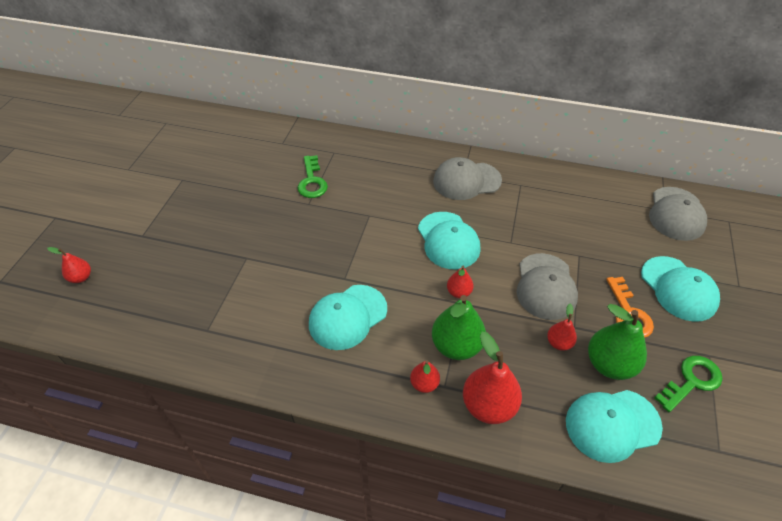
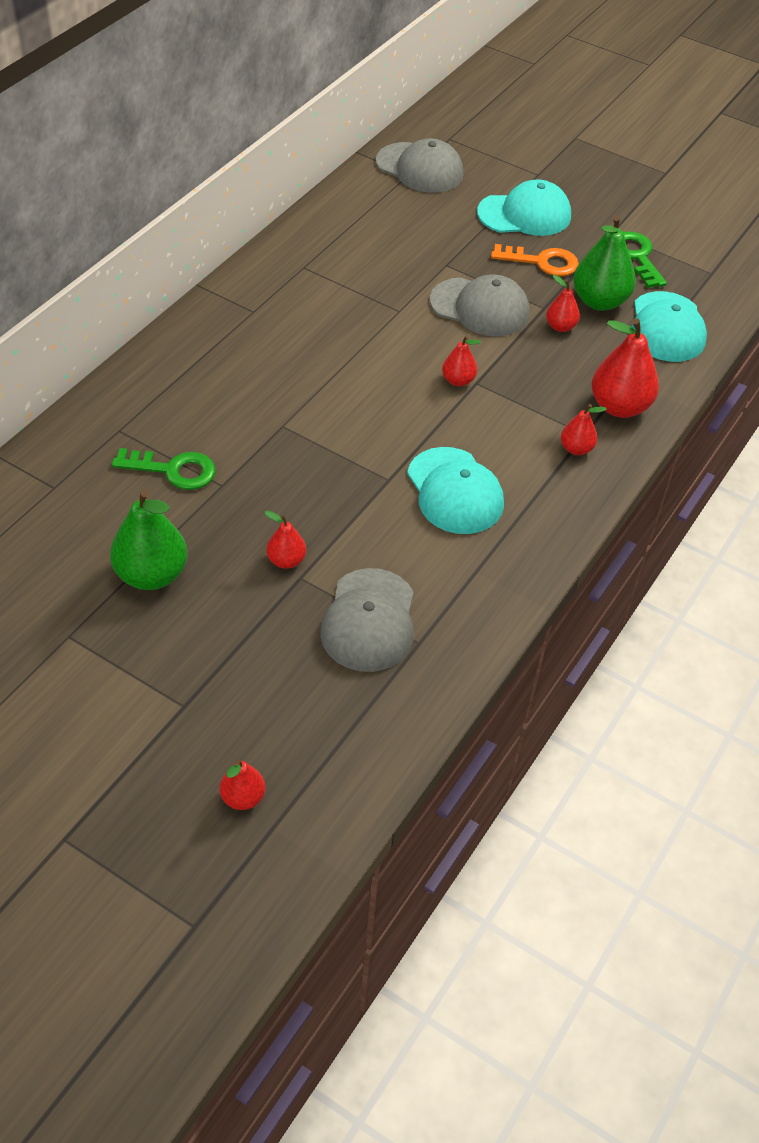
camera: 75 degrees left, 0 degrees up
turquoise cap [418,212,480,269] -> none
green pear [432,295,486,360] -> green pear moved to [110,489,187,590]
grey cap [433,157,502,200] -> grey cap moved to [320,568,414,672]
none -> red pear [264,511,306,569]

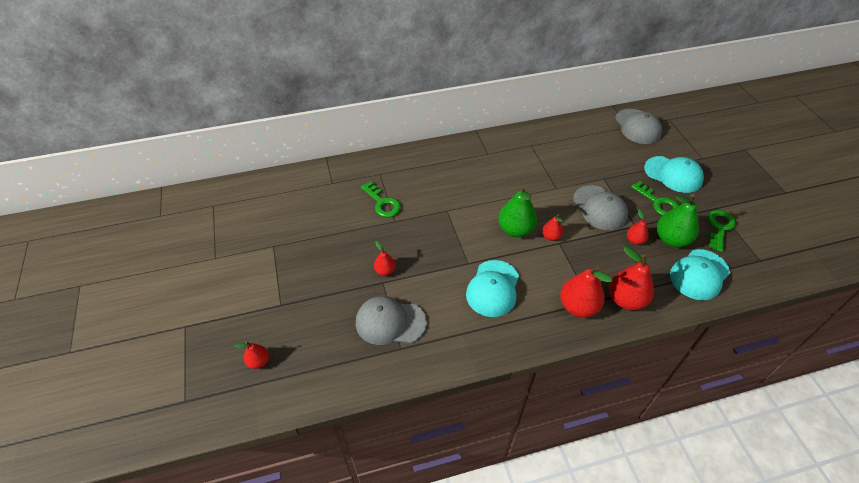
camera: 45 degrees right, 0 degrees up
green pear [110,489,187,590] -> green pear moved to [498,185,537,237]
grey cap [320,568,414,672] -> grey cap turned 45 degrees clockwise [356,296,427,345]
orange key [491,244,579,276] -> green key [631,181,679,216]
red pear [561,404,607,455] -> red pear [560,265,612,317], size x1.87

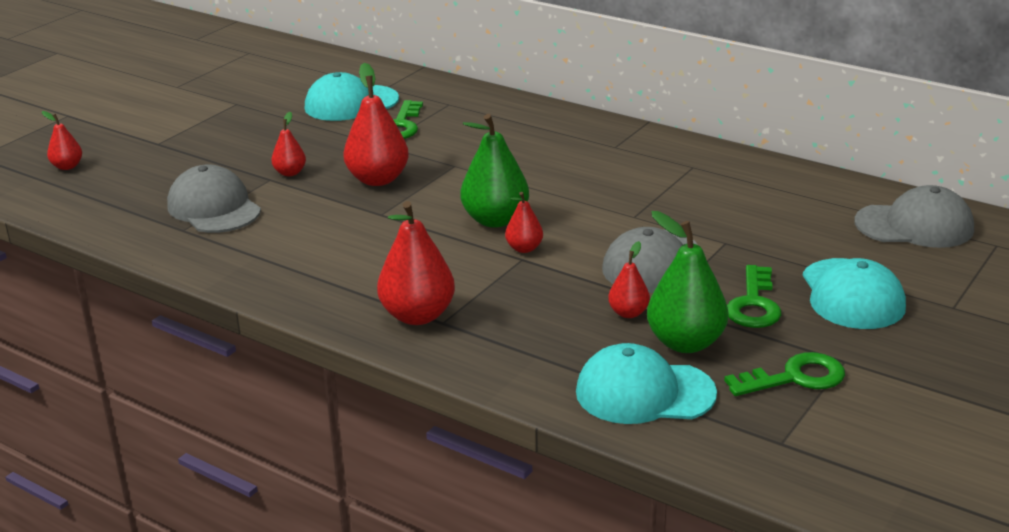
camera: 50 degrees right, 20 degrees down
turquoise cap [466,260,519,317] -> turquoise cap moved to [305,72,399,121]
red pear [609,246,654,310] -> red pear moved to [343,63,409,186]
grey cap [615,109,662,144] -> grey cap turned 120 degrees counterclockwise [855,185,974,248]

